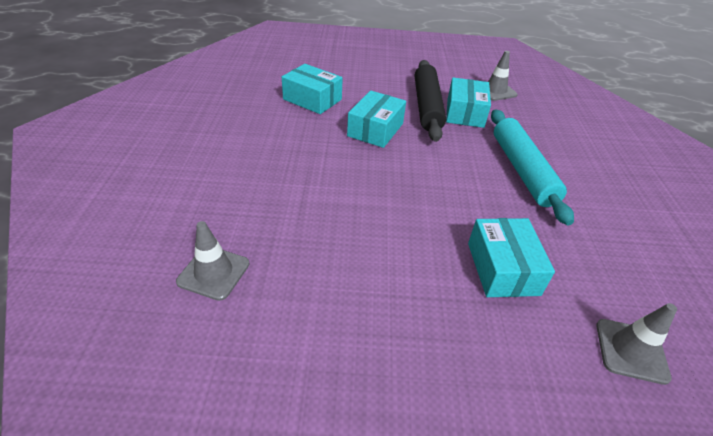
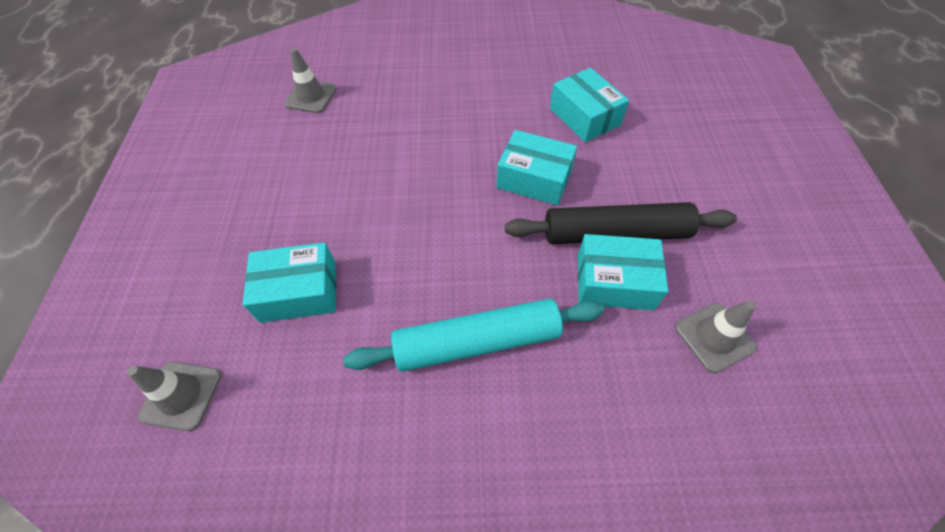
camera: 90 degrees right, 15 degrees up
turquoise box [282,64,343,114] -> turquoise box turned 60 degrees counterclockwise [550,68,629,142]

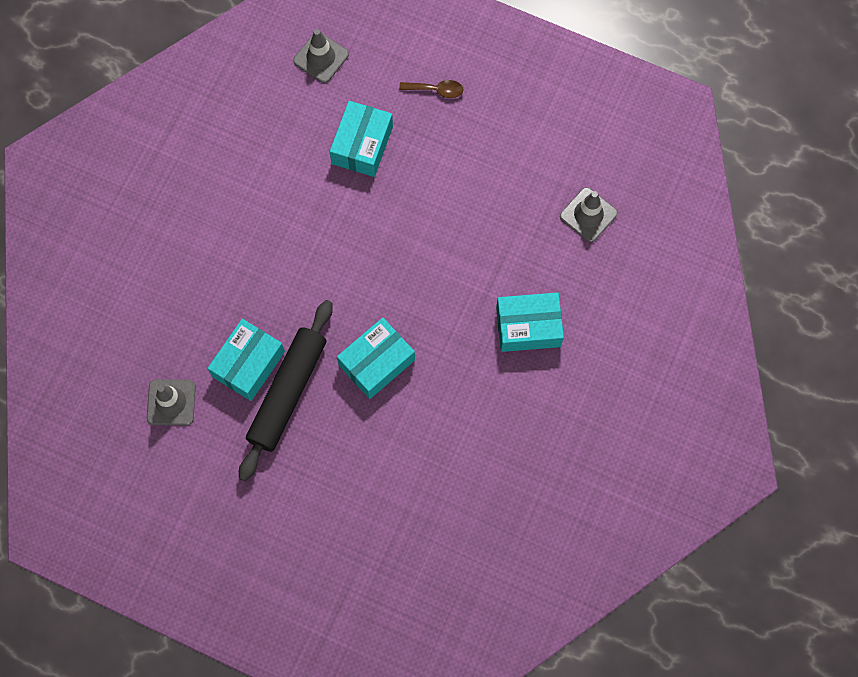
camera: 115 degrees right, 15 degrees up
turquoise rolling pin [343,298,605,372] -> none
turquoise box [550,68,629,142] -> turquoise box moved to [496,292,564,352]
none -> brown spoon [399,80,464,98]

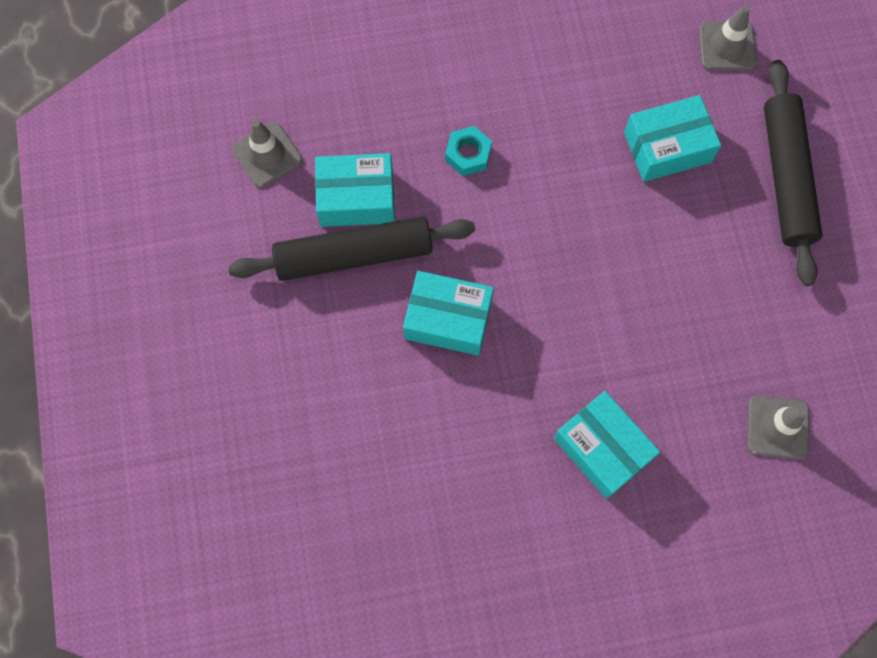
camera: 55 degrees right, 0 degrees up
brown spoon [399,80,464,98] -> black rolling pin [764,60,823,286]
none -> turquoise nut [445,126,492,176]

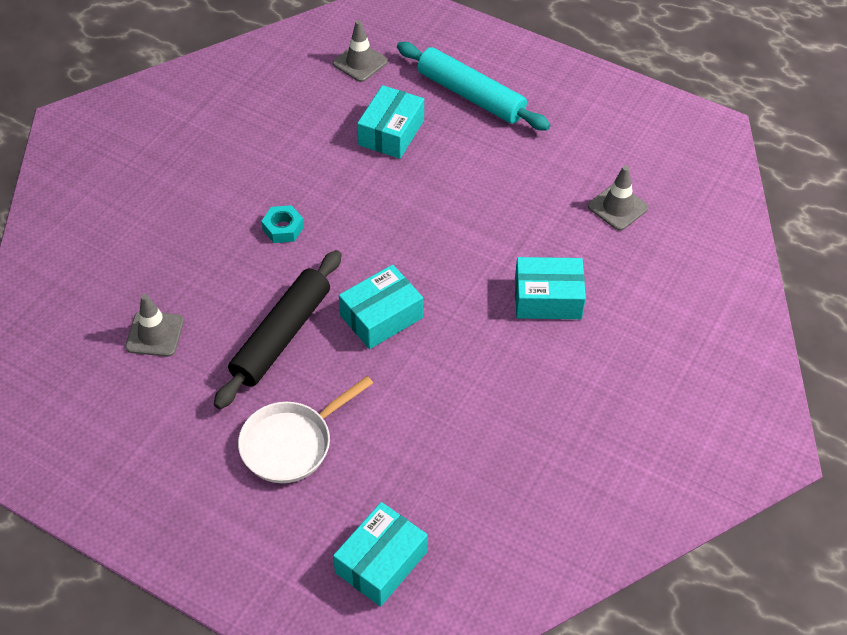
camera: 50 degrees left, 20 degrees down
turquoise box [315,153,395,227] -> turquoise box moved to [333,502,428,607]
black rolling pin [764,60,823,286] -> turquoise rolling pin [397,42,550,130]
none -> white pan [238,376,373,483]

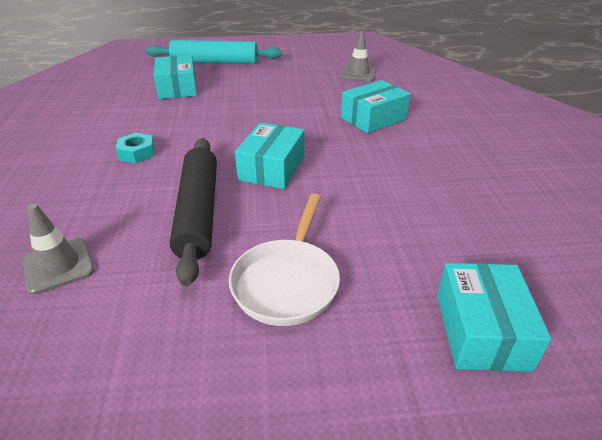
camera: 35 degrees left, 15 degrees down
grey traffic cone [333,20,388,82] -> none

